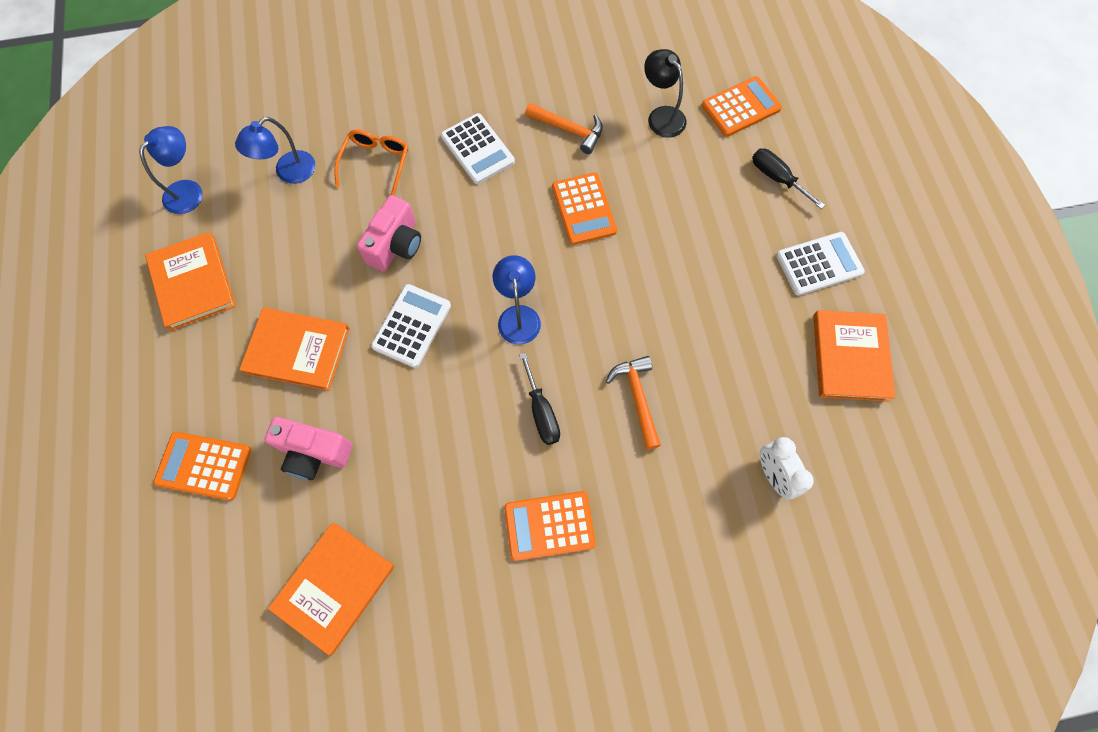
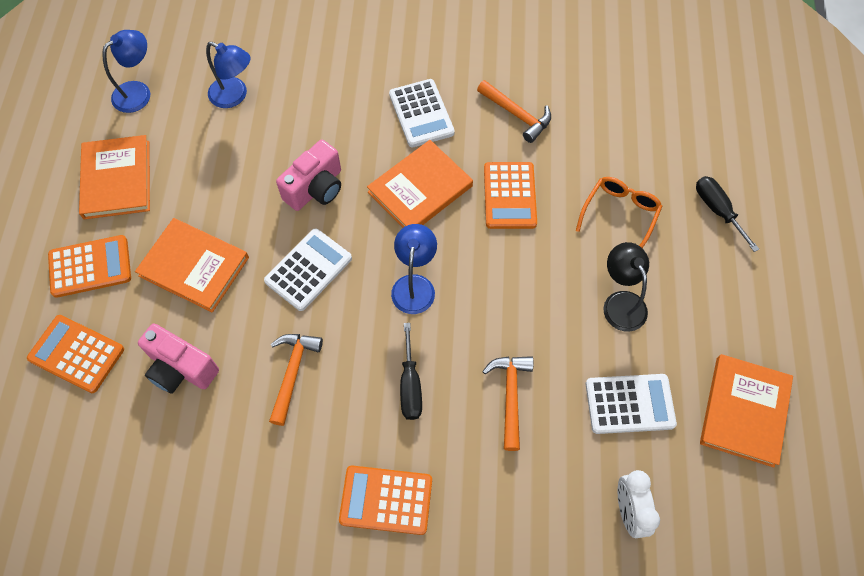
camera: 15 degrees right, 5 degrees down
blue lamp [235,117,315,184] -> blue lamp turned 120 degrees counterclockwise [206,42,251,108]
orange book [268,522,395,655] -> orange book moved to [367,140,473,228]
orange glasses [334,129,408,196] -> orange glasses moved to [576,177,663,248]
black lamp [644,49,687,138] -> black lamp moved to [603,242,649,332]
orange calculator [702,76,782,137] -> orange calculator moved to [48,235,131,298]
white calculator [776,232,865,296] -> white calculator moved to [585,374,677,434]
none -> orange hammer [269,334,323,426]

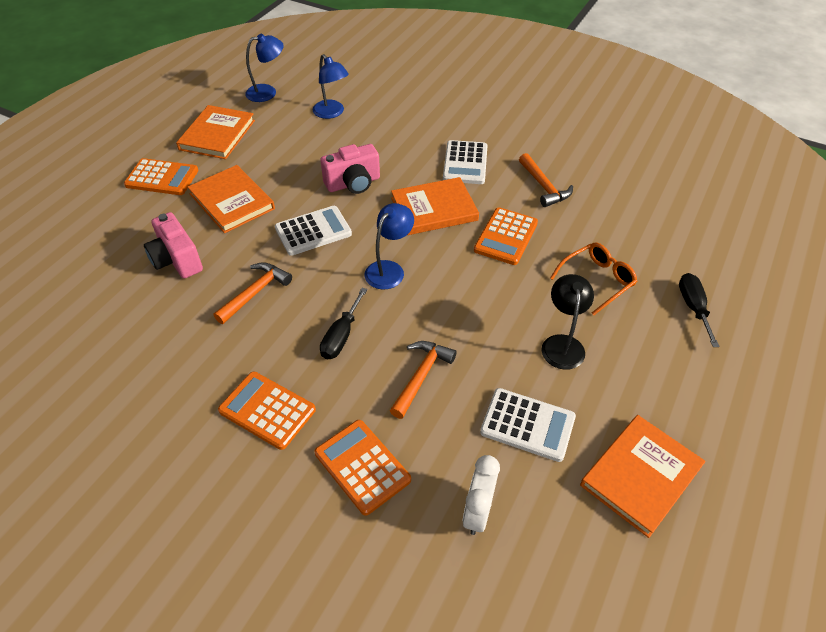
camera: 25 degrees right, 15 degrees down
orange calculator [27,315,124,393] -> orange calculator moved to [315,420,411,516]

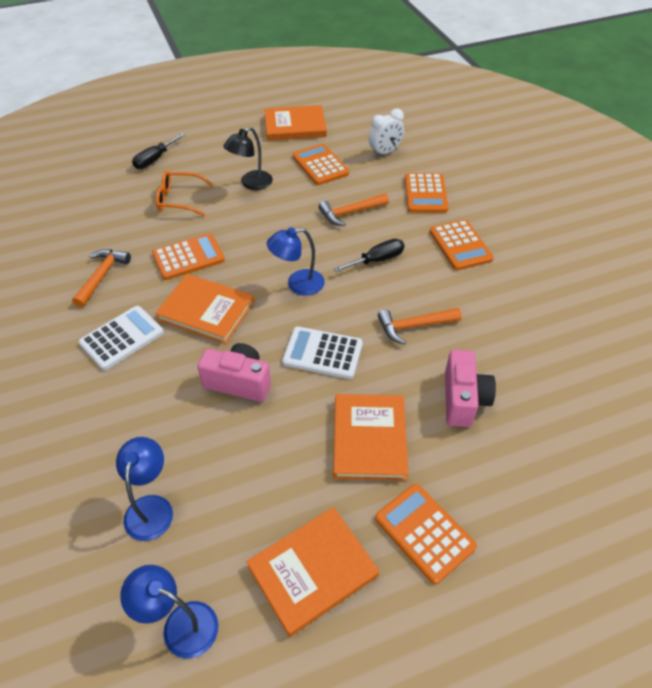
camera: 140 degrees left, 0 degrees up
white calculator [480,388,576,462] -> orange calculator [293,144,349,185]

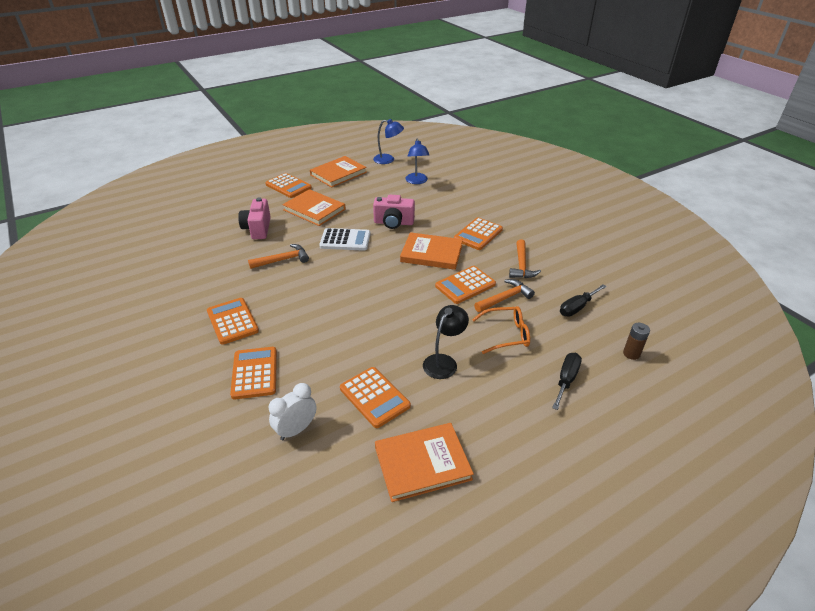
camera: 170 degrees right, 10 degrees down
white calculator [79,306,164,370] -> orange calculator [454,217,503,250]
blue lamp [267,227,325,296] -> none
orange hammer [319,193,389,226] -> orange hammer moved to [474,279,535,312]
orange book [333,394,409,481] -> orange book turned 45 degrees counterclockwise [282,189,346,226]
black screwdriver [334,239,404,272] -> black screwdriver moved to [560,284,607,316]
none -> brown battery [623,323,650,360]

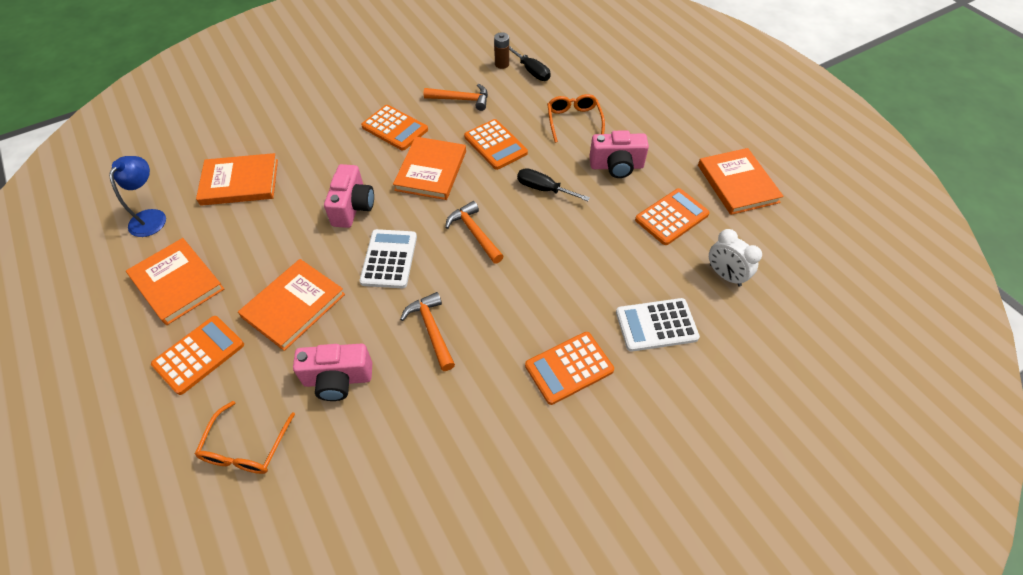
camera: 90 degrees left, 15 degrees up
orange calculator [230,347,277,399] -> white calculator [616,298,700,352]
blue lamp [405,138,429,184] -> orange book [196,153,278,206]
black lamp [423,305,469,379] -> pink camera [589,130,649,178]
orange hammer [474,279,535,312] -> orange hammer moved to [445,201,504,264]
black screwdriver [552,353,582,410] -> black screwdriver moved to [517,168,590,201]
brown battery [623,323,650,360] -> brown battery moved to [494,33,509,69]
none -> orange glasses [195,401,295,474]

